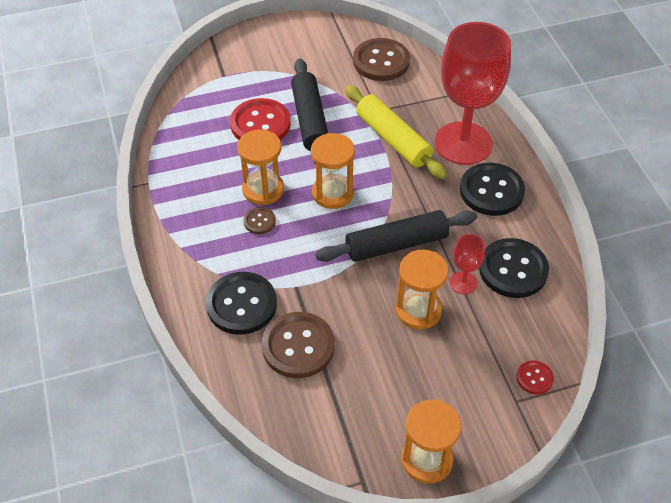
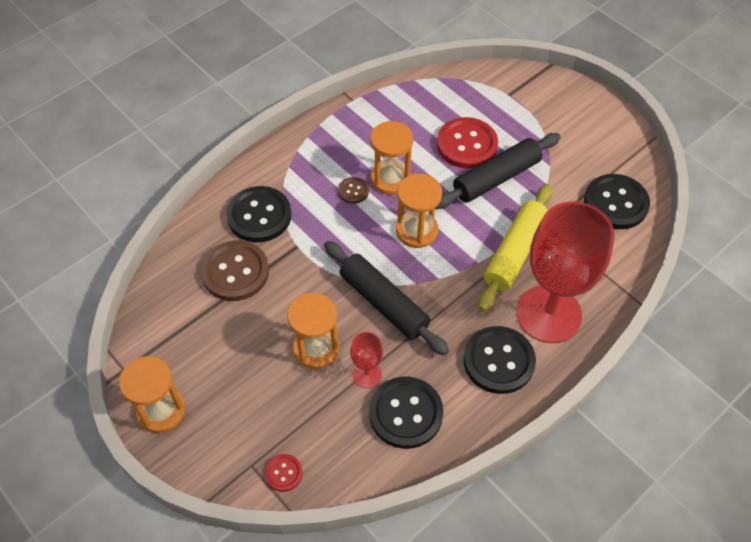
camera: 65 degrees right, 5 degrees up
brown button [353,38,410,81] -> black button [584,174,650,229]

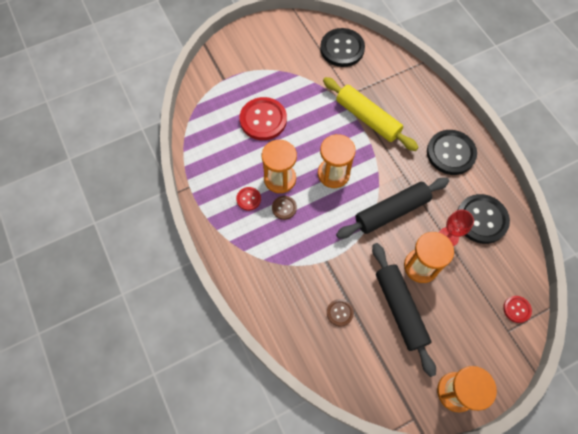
camera: 75 degrees left, 10 degrees up
brown button [201,240,269,301] -> brown button [327,299,354,327], size x0.49
black button [226,186,291,242] -> none
black rolling pin [435,133,561,209] -> black rolling pin moved to [372,243,436,377]
red goblet [516,201,615,343] -> none
none -> red button [236,187,261,211]

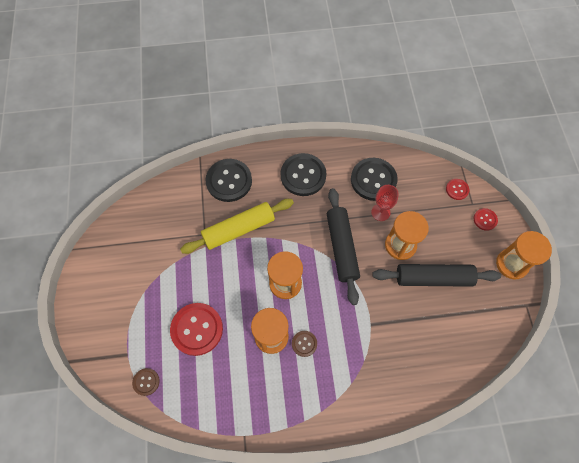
camera: 70 degrees left, 0 degrees up
red button [236,187,261,211] -> red button moved to [474,208,498,231]
black button [320,28,365,67] -> black button moved to [205,159,252,202]
brown button [327,299,354,327] -> brown button moved to [132,368,160,396]

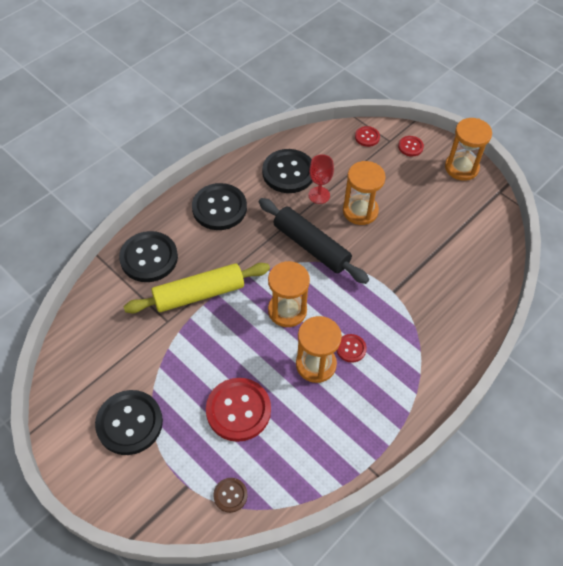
camera: 40 degrees left, 10 degrees down
yellow rolling pin [180,199,294,254] -> yellow rolling pin turned 45 degrees clockwise [123,263,270,313]
brown button [292,331,317,357] -> red button [336,334,367,363]
black rolling pin [372,264,501,287] -> none
none -> black button [95,390,163,455]

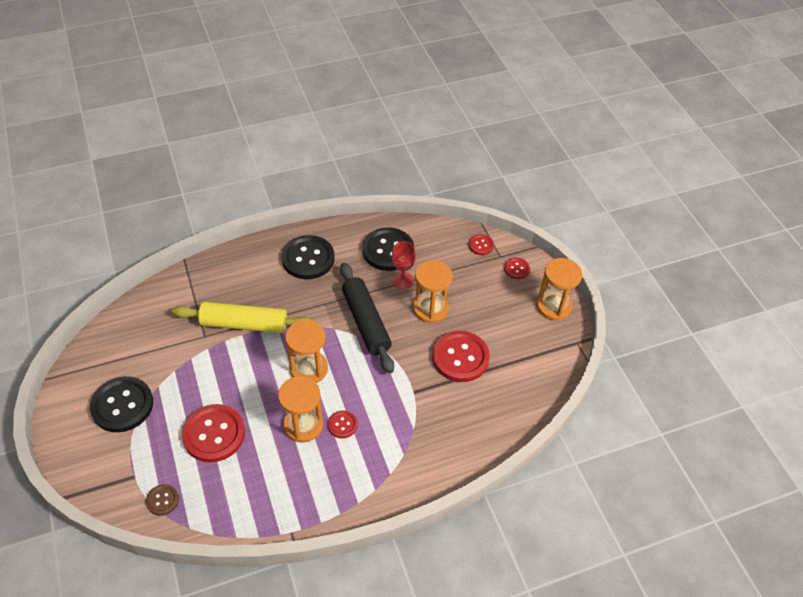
camera: 25 degrees right, 5 degrees down
black button [119,231,178,282] -> none
none -> red button [432,331,490,382]

